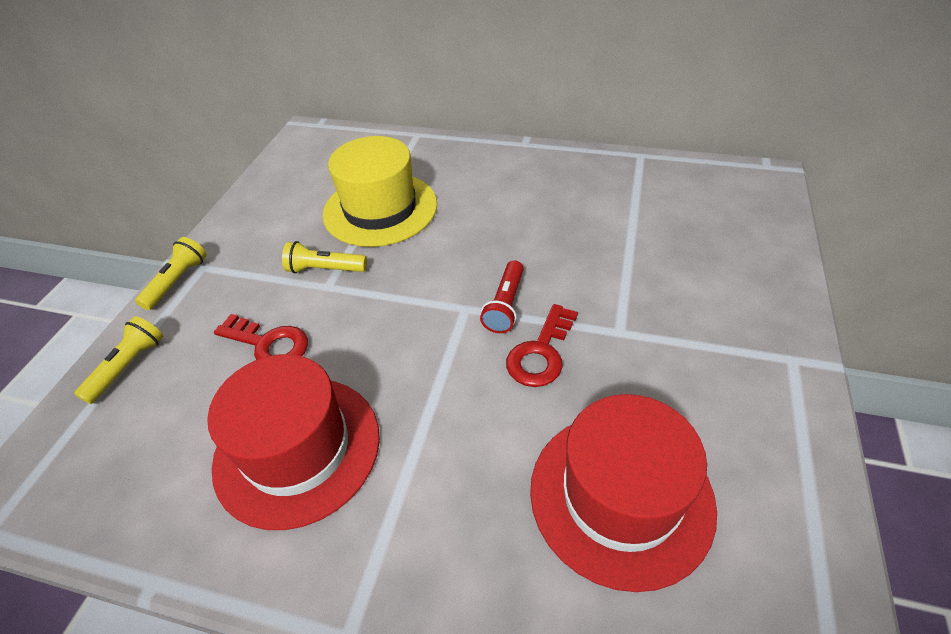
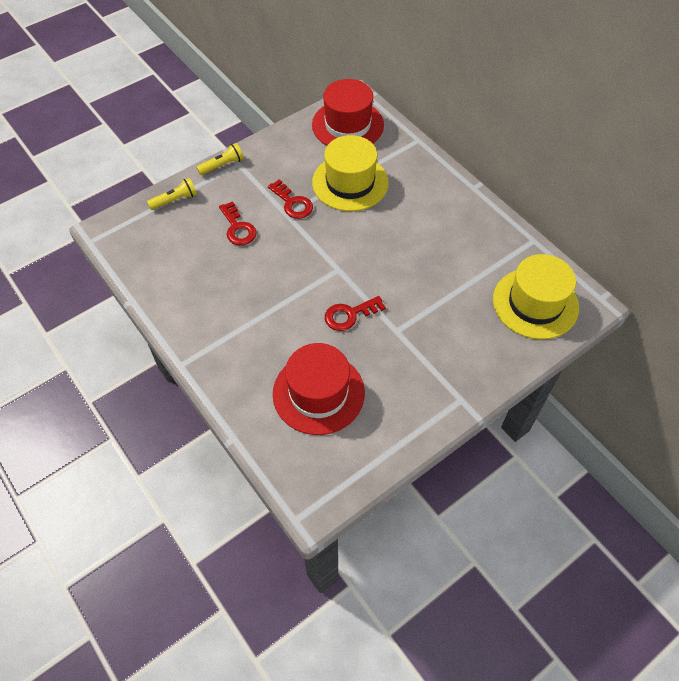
camera: 35 degrees right, 10 degrees up
red hat [207,354,380,530] -> red hat moved to [312,79,384,146]
yellow flashlight [282,241,367,273] -> red key [268,179,313,219]
red flashlight [480,260,524,333] -> none
none -> yellow hat [493,254,579,340]

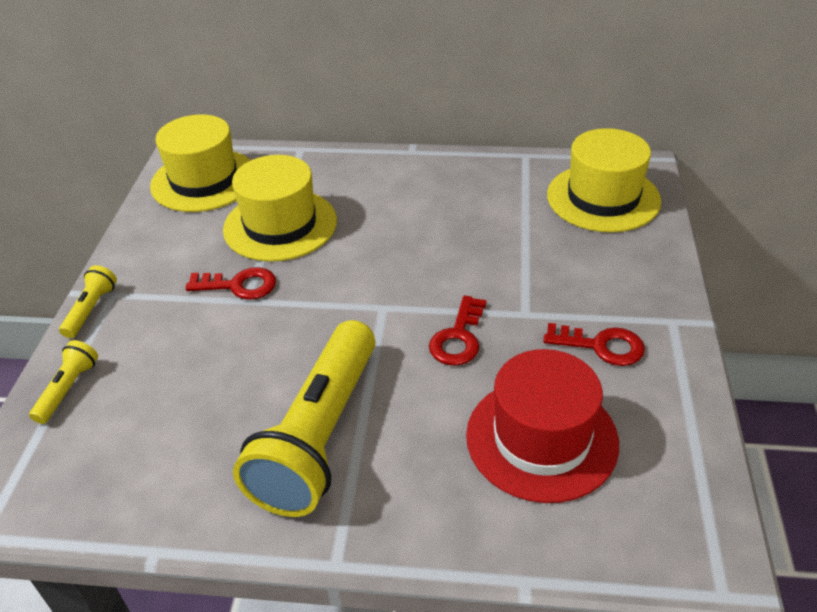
camera: 45 degrees left, 15 degrees down
red key [219,201,257,245] -> red key moved to [543,323,645,366]
red hat [312,79,384,146] -> yellow hat [150,114,251,212]
none -> yellow flashlight [233,320,375,517]

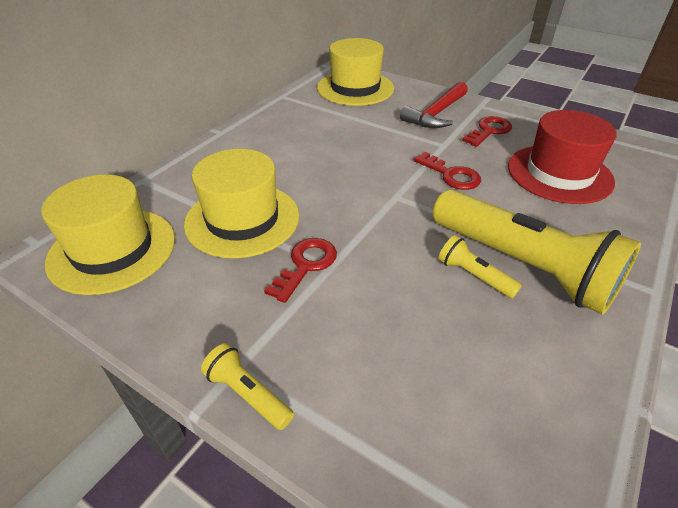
camera: 65 degrees left, 0 degrees up
yellow flashlight [29,340,98,424] -> yellow flashlight moved to [438,235,522,298]
none -> red hammer [400,82,468,128]

